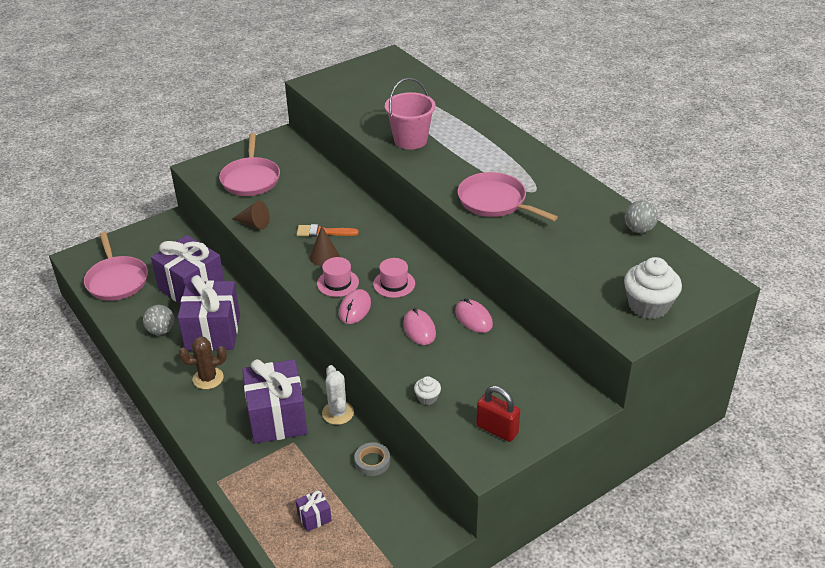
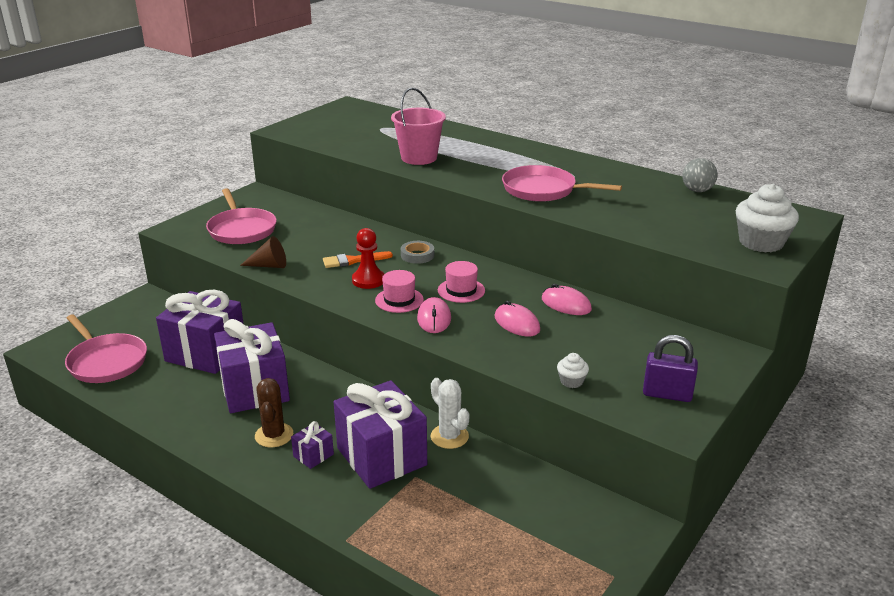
camera: 20 degrees left, 10 degrees down
grey ball [143,305,174,335] -> none
brown cactus [179,337,227,389] -> brown cactus turned 60 degrees counterclockwise [255,378,293,448]
purple gift [295,490,332,532] -> purple gift moved to [291,421,334,469]
brown cone [310,226,340,266] -> red pawn [352,228,384,289]
grey tape [354,443,390,476] -> grey tape moved to [401,241,434,264]
red padlock [476,386,521,442] -> purple padlock [643,335,698,402]

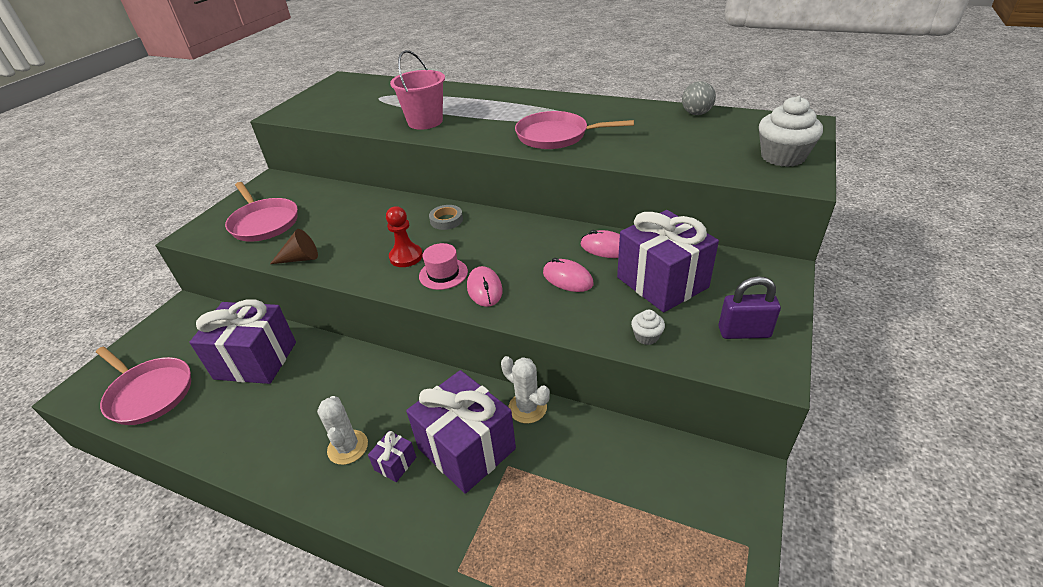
camera: 10 degrees left, 10 degrees up
purple gift [214,319,290,413] -> purple gift moved to [617,210,719,312]
brown cactus [255,378,293,448] -> white cactus [317,396,368,465]
orange brush [323,251,393,268] -> none
pink hat [438,261,485,303] -> none

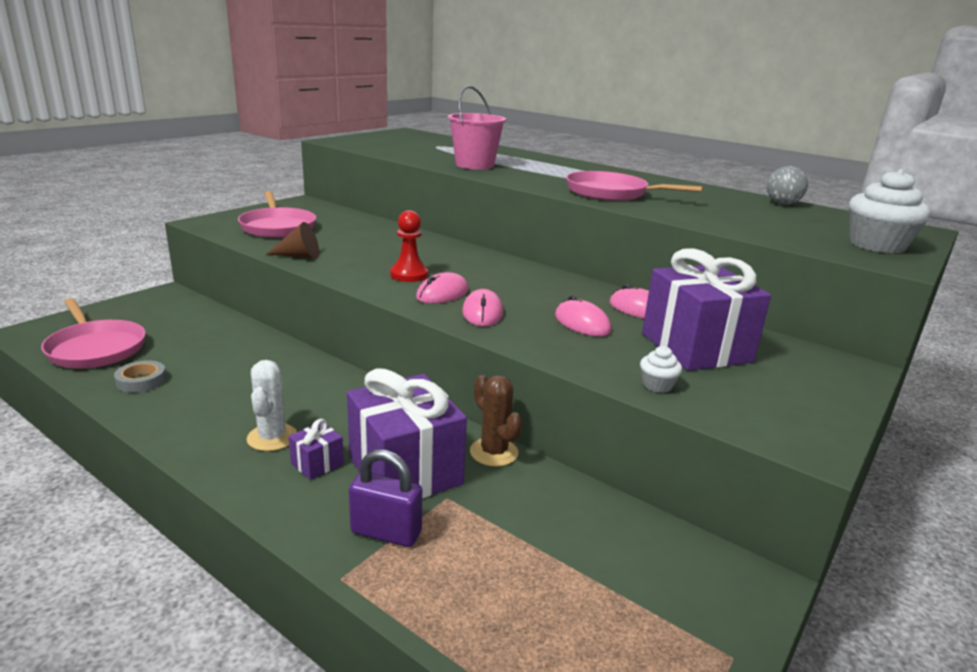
camera: 10 degrees right, 15 degrees down
purple gift [189,299,296,384] -> none
pink hat [419,243,468,290] -> pink mouse [416,272,469,304]
grey tape [429,205,463,230] -> grey tape moved to [114,360,167,393]
white cactus [501,356,550,423] -> brown cactus [470,375,522,467]
purple padlock [718,276,781,339] -> purple padlock moved to [349,449,422,547]

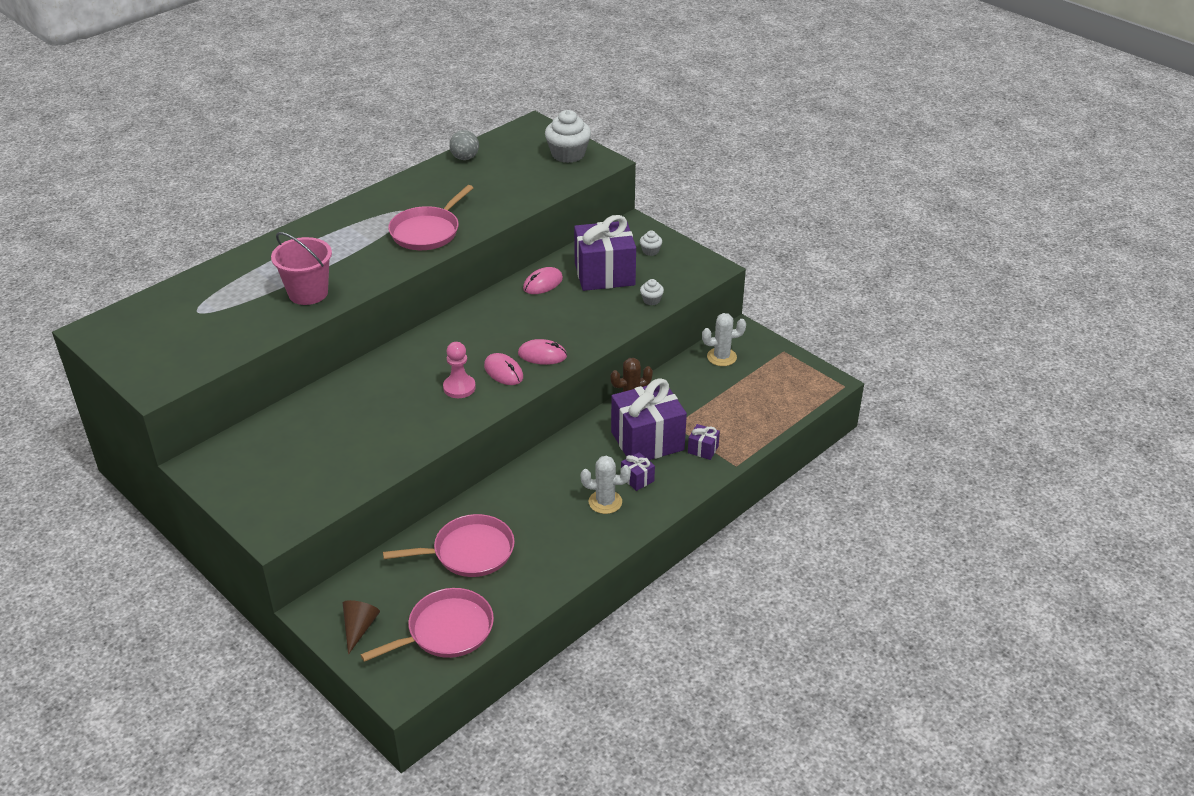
camera: 80 degrees left, 15 degrees up
grey tape [114,360,167,393] -> none
pink pan [238,191,316,238] -> pink pan moved to [383,514,515,577]
brown cone [267,222,319,259] -> brown cone moved to [343,600,380,655]
purple padlock [349,449,422,547] -> purple gift [688,424,720,460]
red pawn [390,210,428,282] -> pink pawn [443,342,476,398]
pink mouse [555,295,611,336] -> none
none -> white cupcake [640,230,662,256]
none -> white cactus [702,313,746,366]

